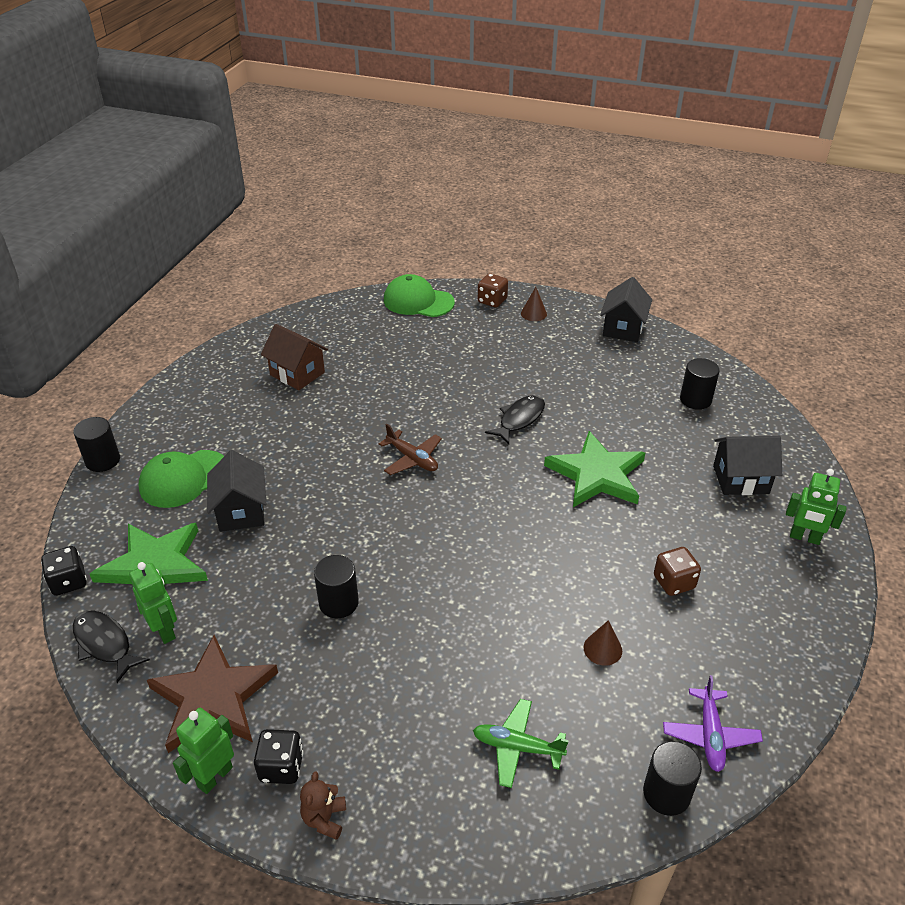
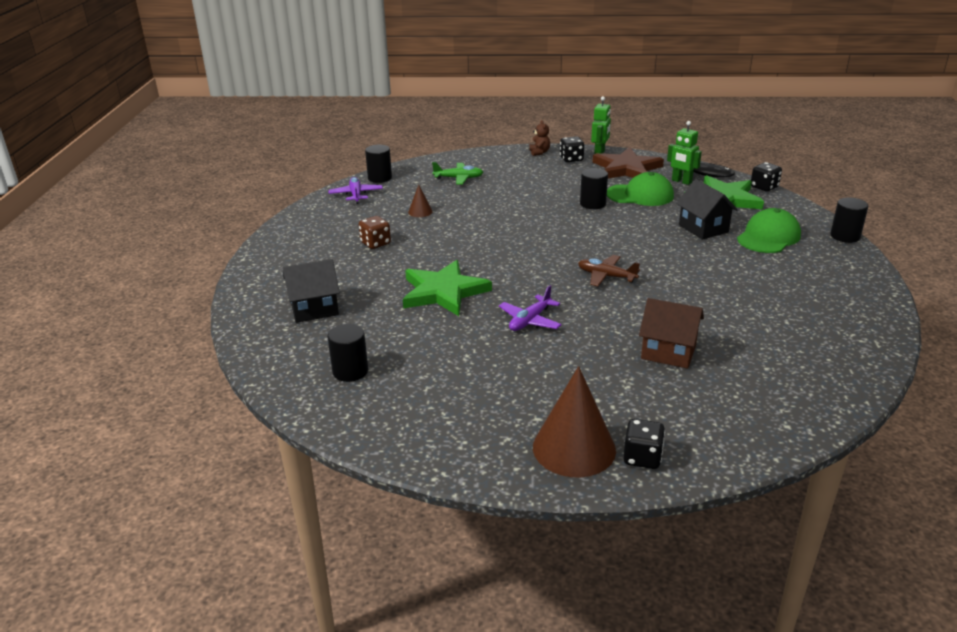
camera: 165 degrees right, 10 degrees down
brown house [261,324,328,390] -> brown house moved to [639,298,704,369]
green cap [384,274,455,317] -> green cap moved to [607,172,674,206]
brown dice [478,273,508,308] -> black dice [623,419,665,469]
black fish [485,395,545,444] -> purple plane [499,285,562,331]
brown cone [521,287,547,321] -> brown cone [533,366,616,477], size x2.19
black house [600,277,652,342] -> none
green robot [786,469,847,545] -> none

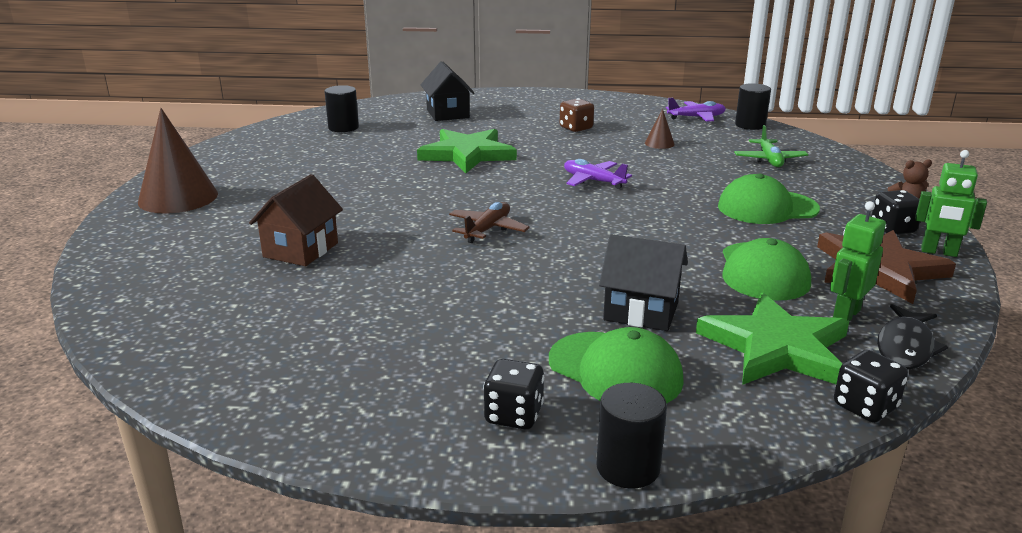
camera: 90 degrees right, 5 degrees down
purple plane [499,285,562,331] -> purple plane moved to [564,159,632,189]
black cylinder [580,168,608,209] -> none
black dice [623,419,665,469] -> black dice moved to [483,359,544,429]
black house [676,179,738,240] -> black house turned 45 degrees clockwise [599,234,688,331]
none -> green cap [718,173,820,224]

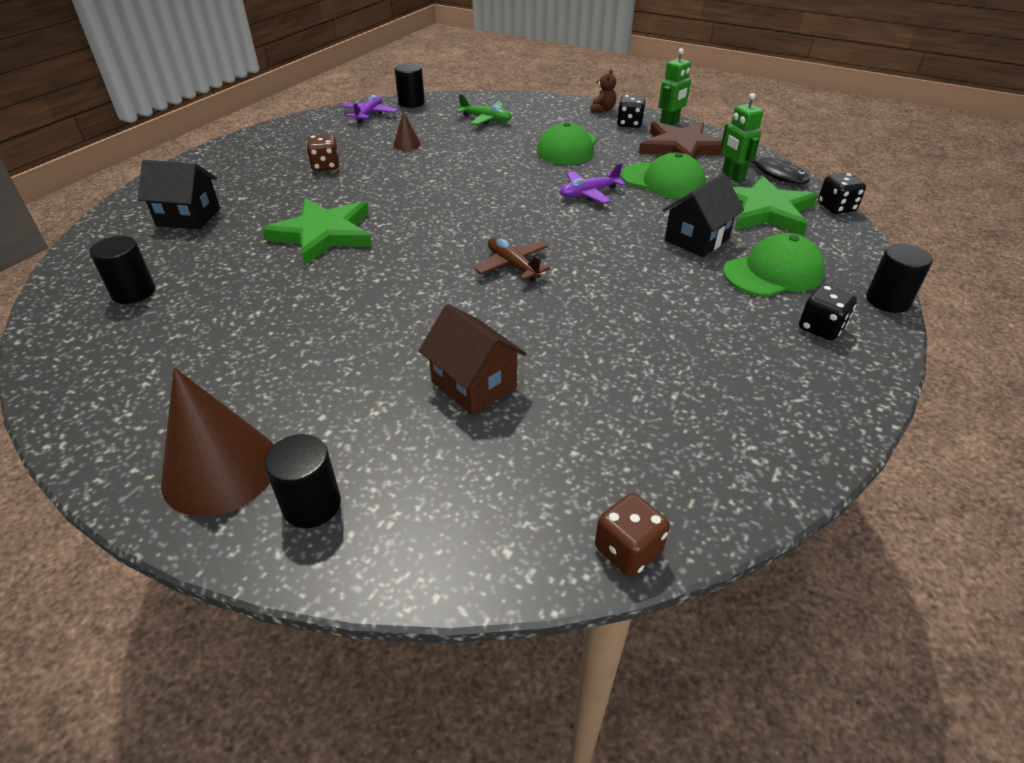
camera: 65 degrees left, 15 degrees up
purple plane [564,159,632,189] -> purple plane moved to [560,163,626,204]
none -> black cylinder [264,434,341,528]
none -> brown dice [595,493,670,577]

